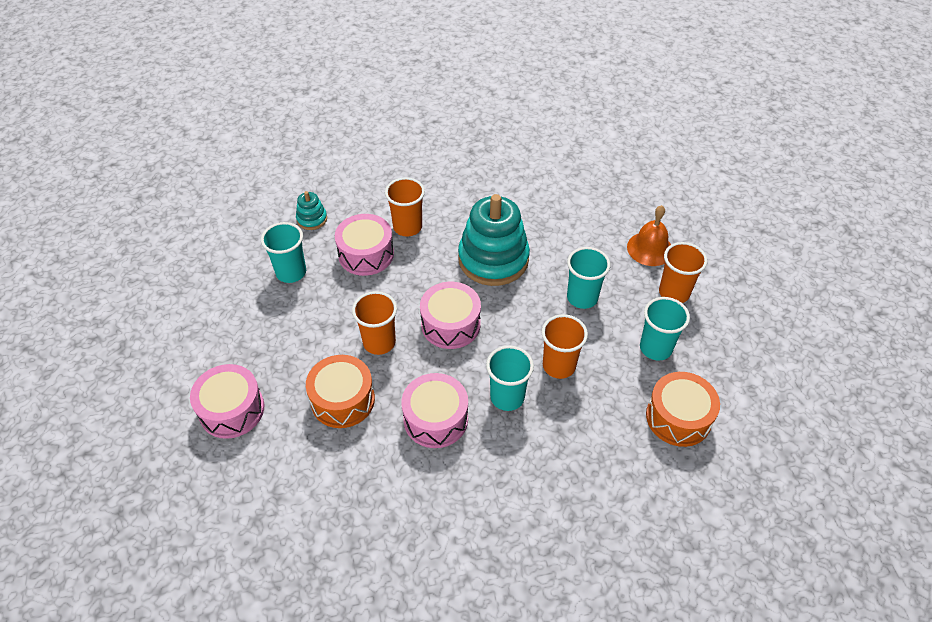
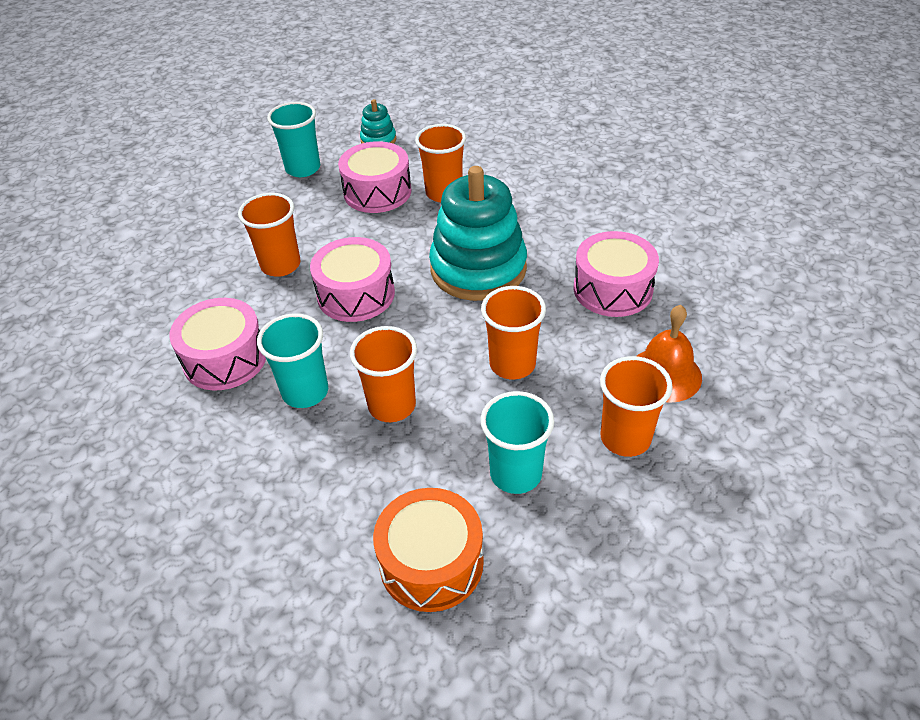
camera: 50 degrees right, 5 degrees down
pink drum [190,364,264,439] -> pink drum moved to [574,231,659,317]
orange drum [306,355,375,428] -> none
turquoise cup [567,247,610,309] -> orange cup [481,286,546,379]

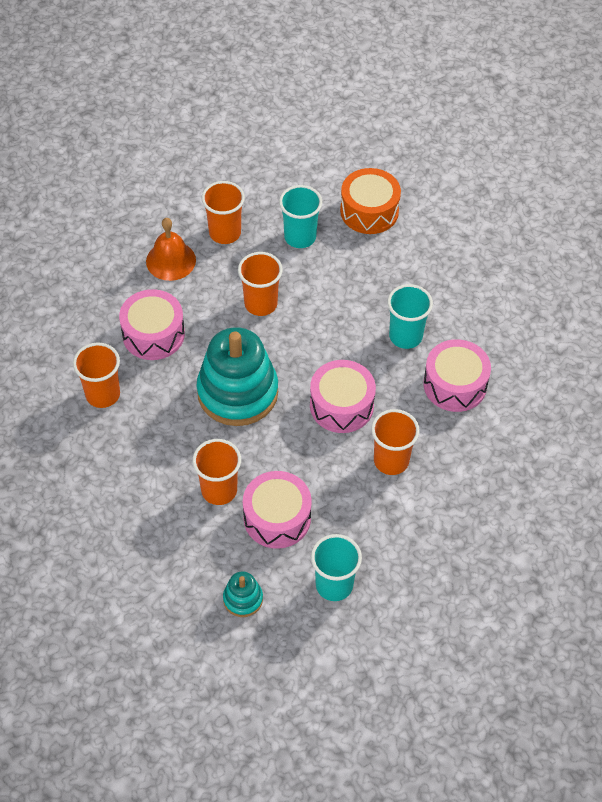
camera: 160 degrees left, 10 degrees up
orange cup [350,326,417,422] -> orange cup moved to [73,343,120,408]

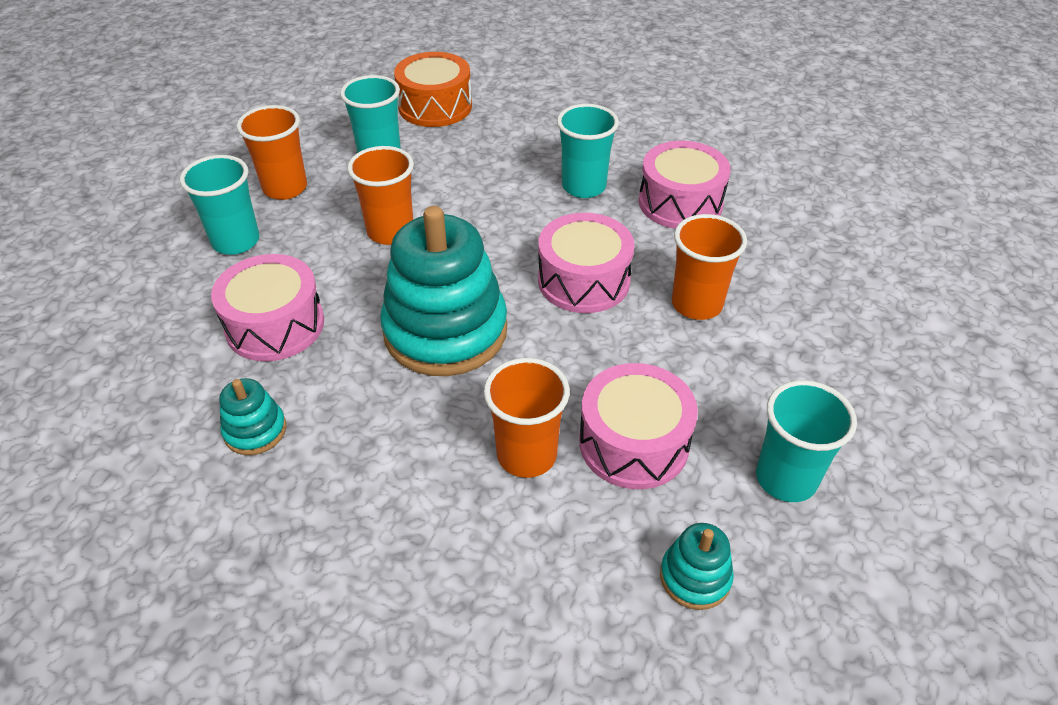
camera: 35 degrees left, 10 degrees down
orange cup [73,343,120,408] -> turquoise stacking toy [219,378,286,455]
orange bell [146,218,196,281] -> turquoise cup [180,155,260,255]

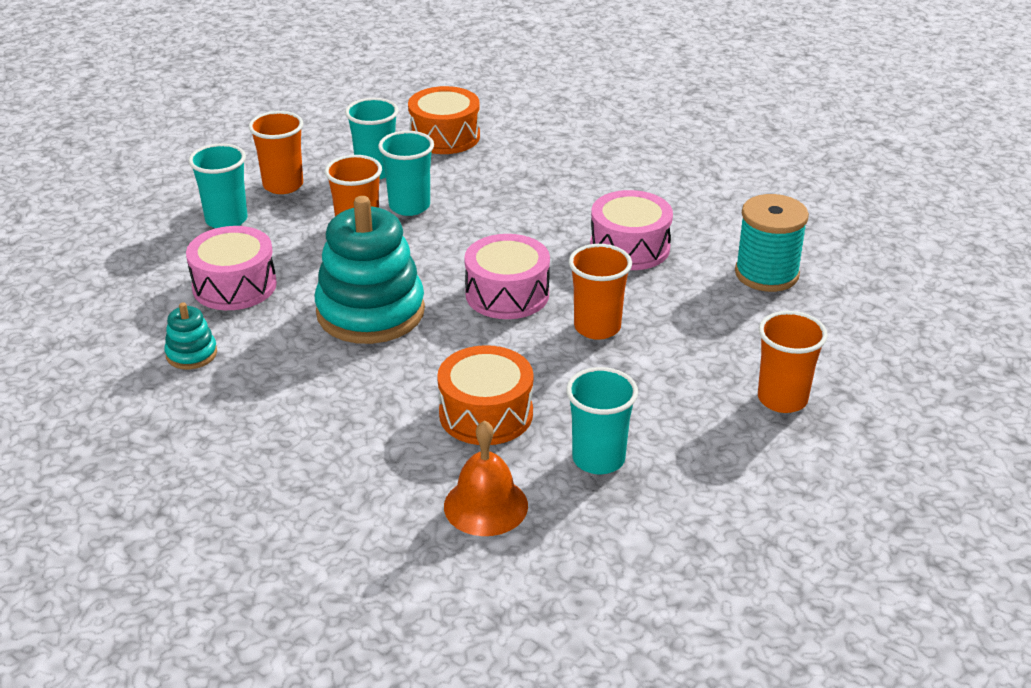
camera: 15 degrees right, 10 degrees down
orange cup [484,358,570,478] -> orange cup moved to [758,311,828,413]
turquoise cup [557,104,619,198] -> turquoise cup moved to [378,131,434,216]
pink drum [579,363,698,489] -> orange drum [437,345,533,445]
turquoise stacking toy [660,523,734,610] -> orange bell [444,420,528,536]
none -> turquoise spool [735,194,809,292]

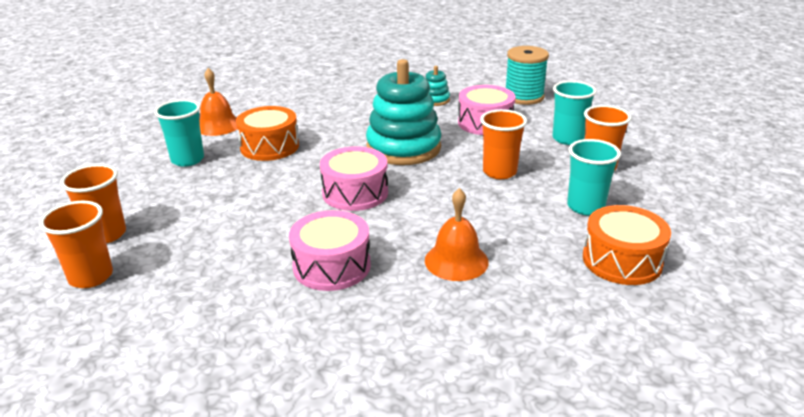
camera: 130 degrees right, 5 degrees down
turquoise cup [378,131,434,216] -> none
orange cup [569,244,632,340] -> orange cup moved to [39,201,113,288]
turquoise spool [735,194,809,292] -> turquoise spool moved to [506,46,549,105]
none -> orange bell [425,188,489,281]

